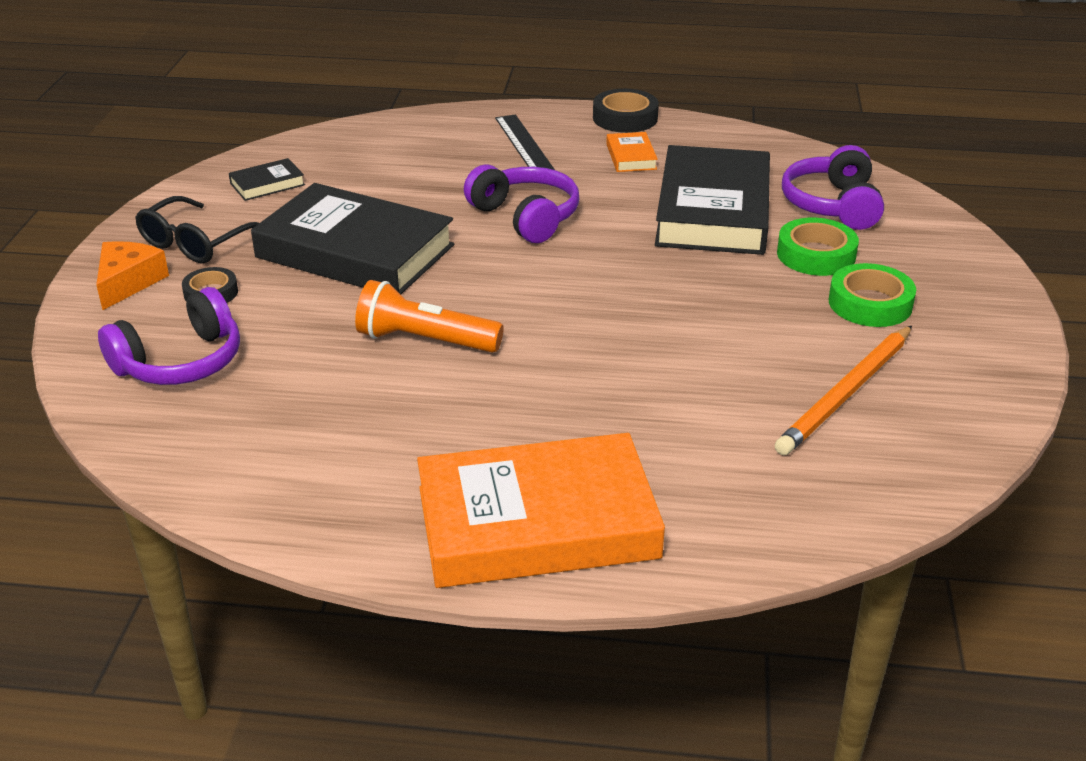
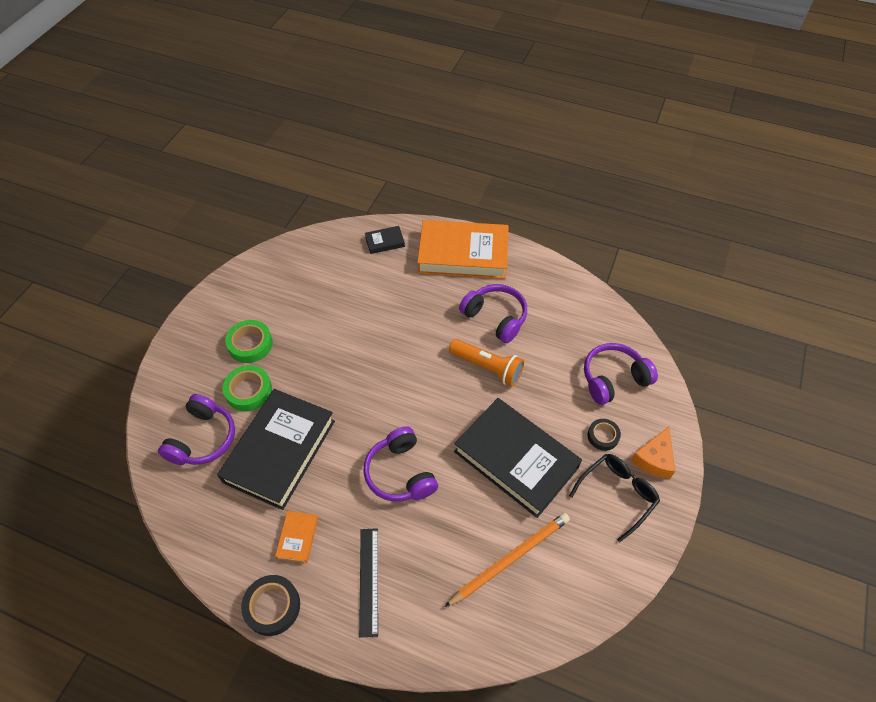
camera: 165 degrees left, 20 degrees up
black book [229,158,305,201] -> black book moved to [365,226,405,254]
orange pencil [775,326,912,455] -> orange pencil moved to [445,513,570,607]
none -> purple headphones [459,284,527,343]

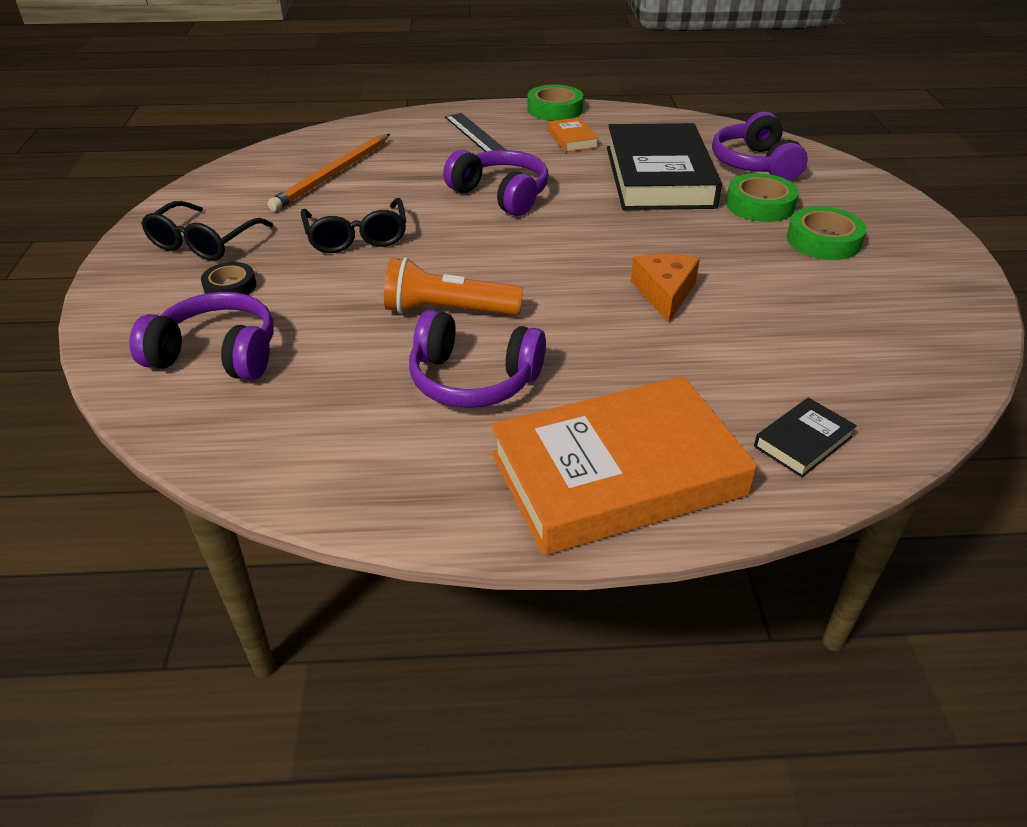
camera: 155 degrees right, 15 degrees down
black tape [241,575,300,636] -> green tape [527,85,583,121]
black book [454,398,582,518] -> black glasses [301,198,406,253]
purple headphones [584,343,658,405] -> purple headphones turned 120 degrees counterclockwise [129,292,274,380]
orange cheese [631,427,675,479] -> orange cheese moved to [631,254,700,323]

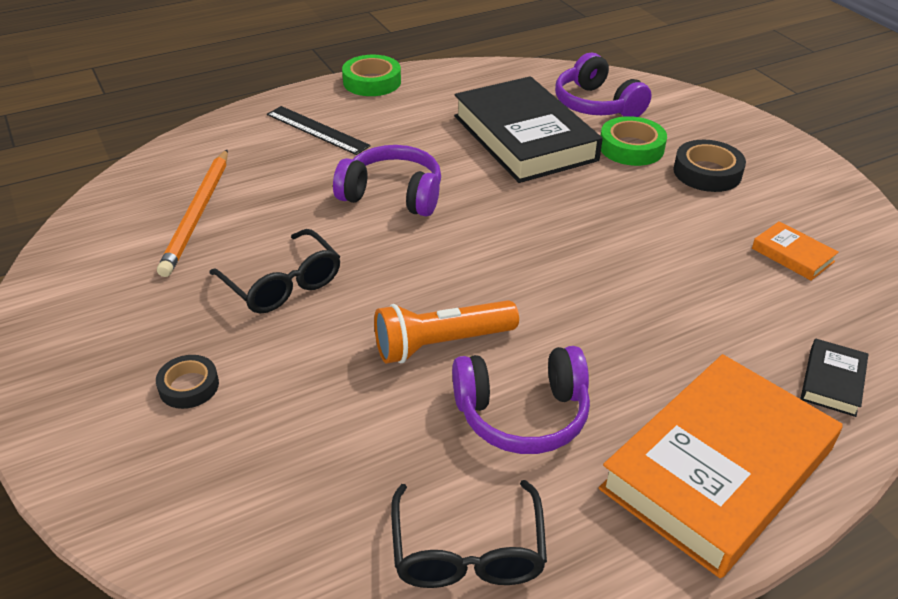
camera: 25 degrees left, 0 degrees up
purple headphones [129,292,274,380] -> none
black glasses [141,201,273,261] -> black glasses moved to [391,480,547,588]
orange book [548,117,599,152] -> orange book moved to [752,221,839,281]
orange cheese [631,254,700,323] -> none
green tape [787,206,867,260] -> black tape [673,140,746,192]

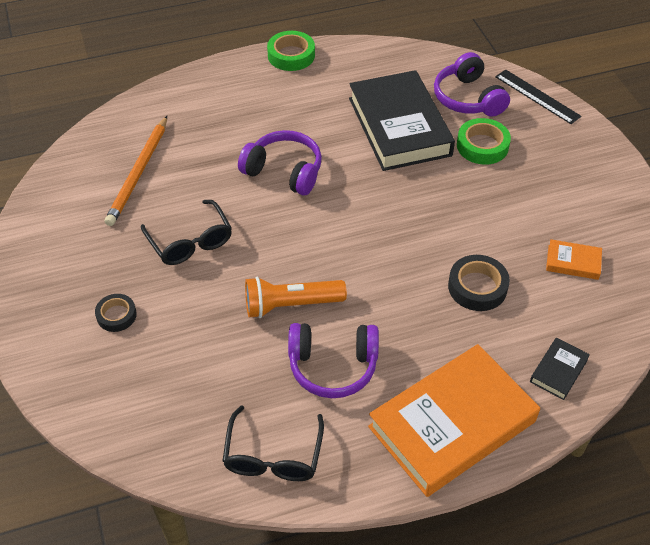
camera: 10 degrees right, 10 degrees up
black ruler [267,106,371,155] -> black ruler moved to [495,69,581,124]
black tape [673,140,746,192] -> black tape moved to [448,255,510,311]
orange book [752,221,839,281] -> orange book turned 45 degrees counterclockwise [546,239,602,280]

